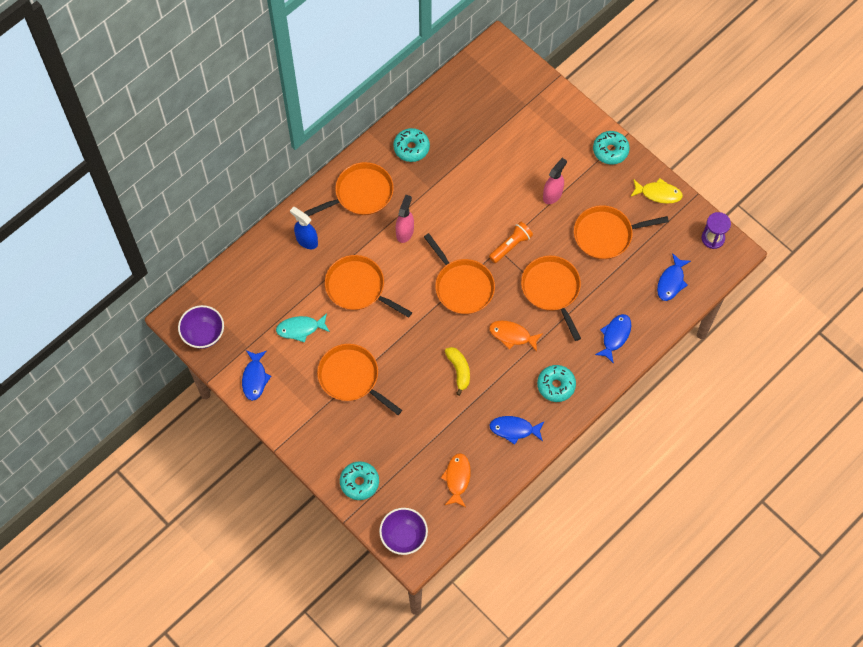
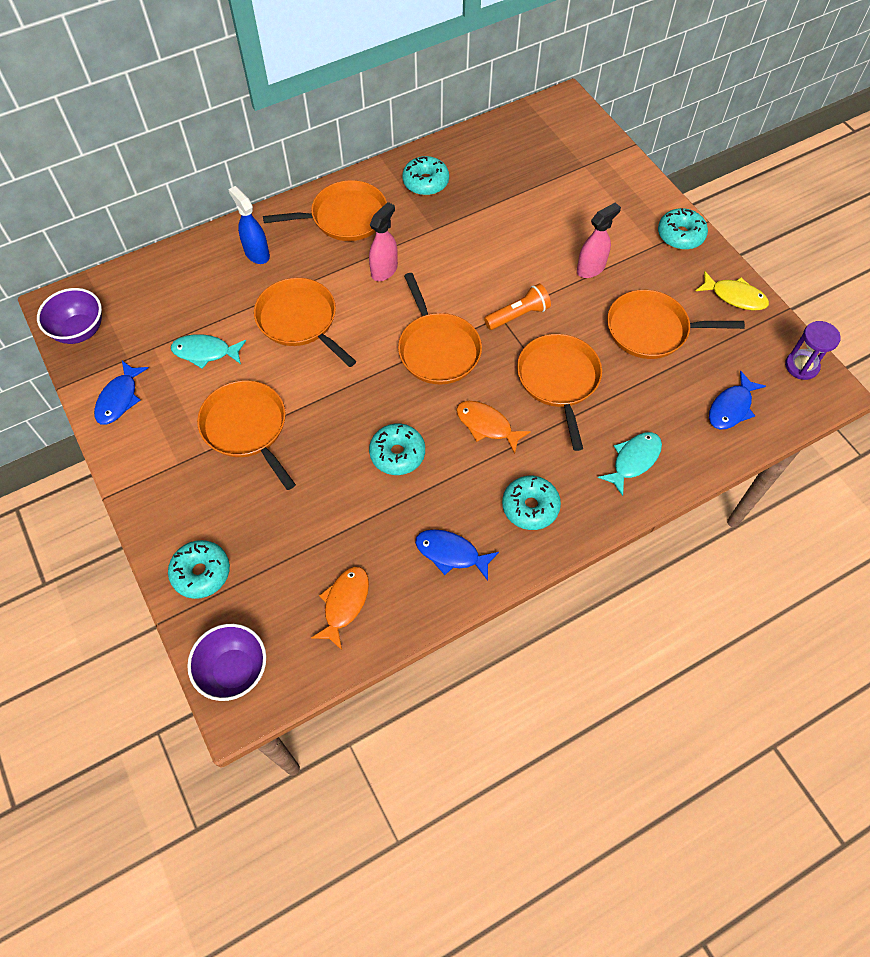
camera: 15 degrees right, 5 degrees down
yellow banana [445,347,470,396] -> turquoise donut [369,423,425,475]
blue fish [595,314,631,364] -> turquoise fish [598,432,662,496]

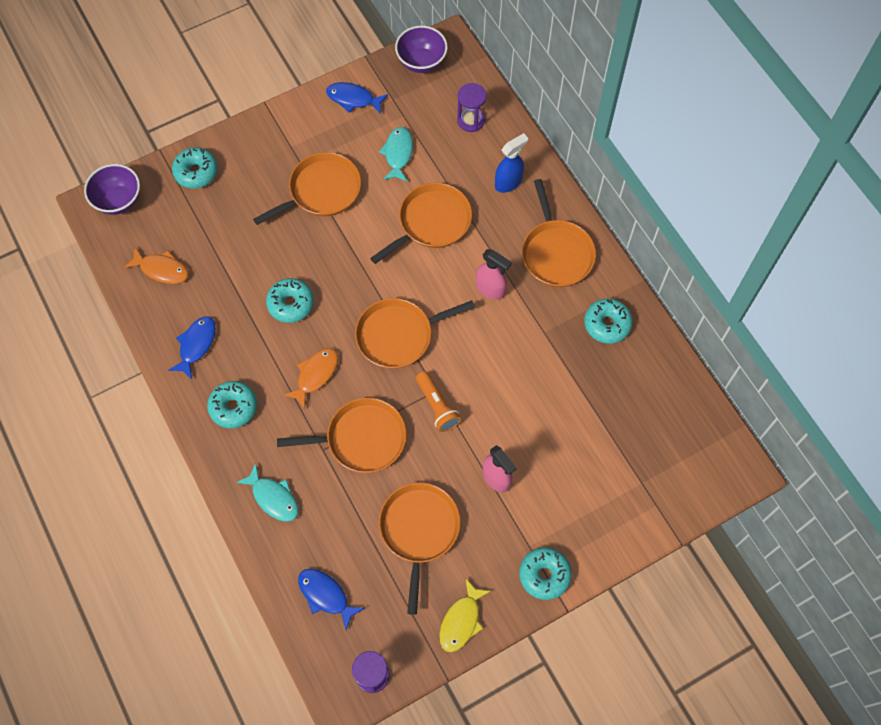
camera: 90 degrees right, 5 degrees up
none -> purple hourglass [457,83,487,132]

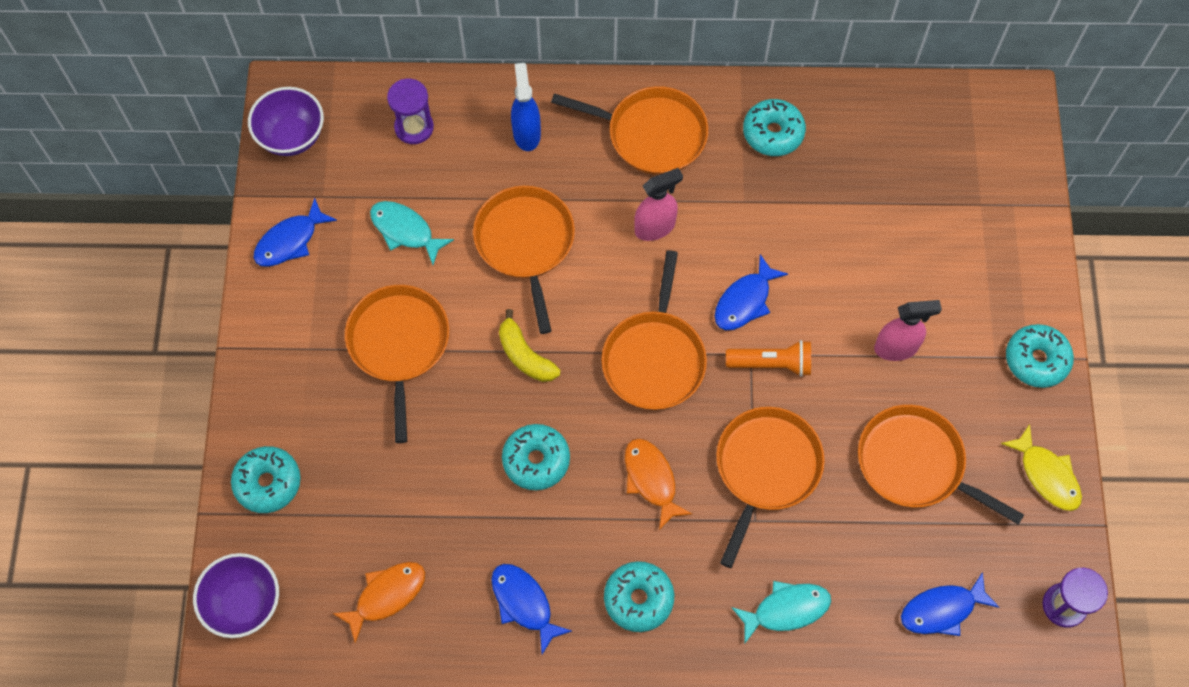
camera: 60 degrees left, 0 degrees up
none -> yellow banana [499,309,560,382]
none -> blue fish [715,254,788,330]

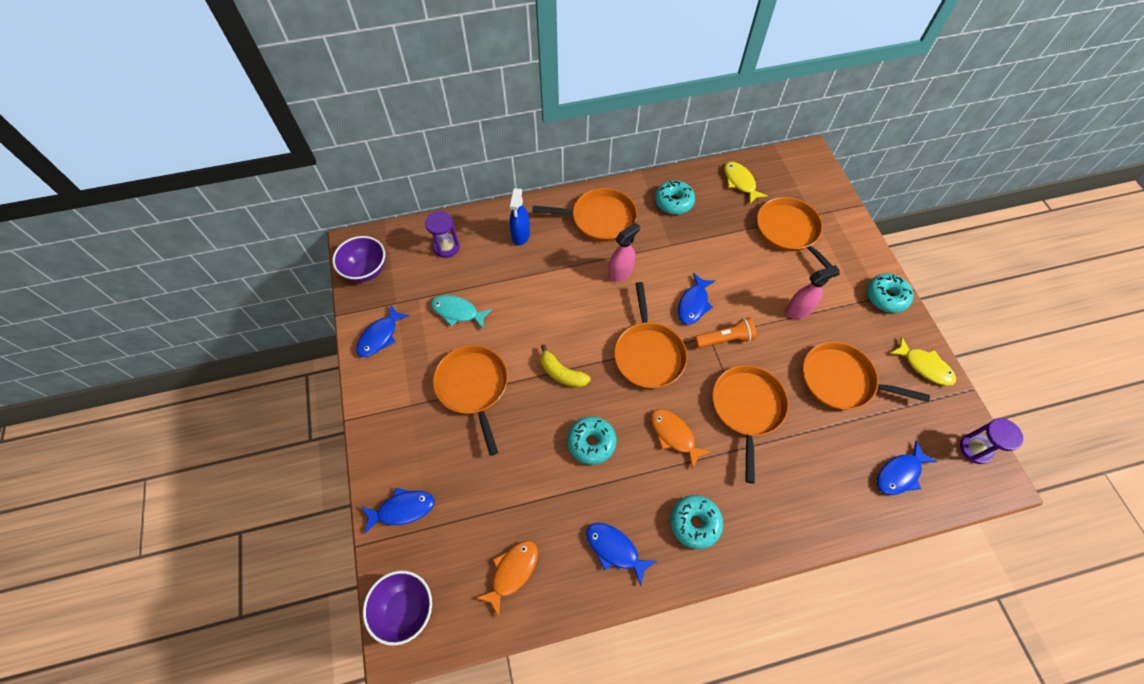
camera: 15 degrees left, 5 degrees down
turquoise donut [231,446,301,513] -> blue fish [361,488,435,534]
orange pan [473,186,575,334] -> orange pan moved to [757,197,840,277]
blue spray bottle [511,63,541,151] -> blue spray bottle turned 150 degrees counterclockwise [509,188,530,245]
turquoise fish [731,581,831,643] -> none
none -> yellow fish [724,162,767,204]

